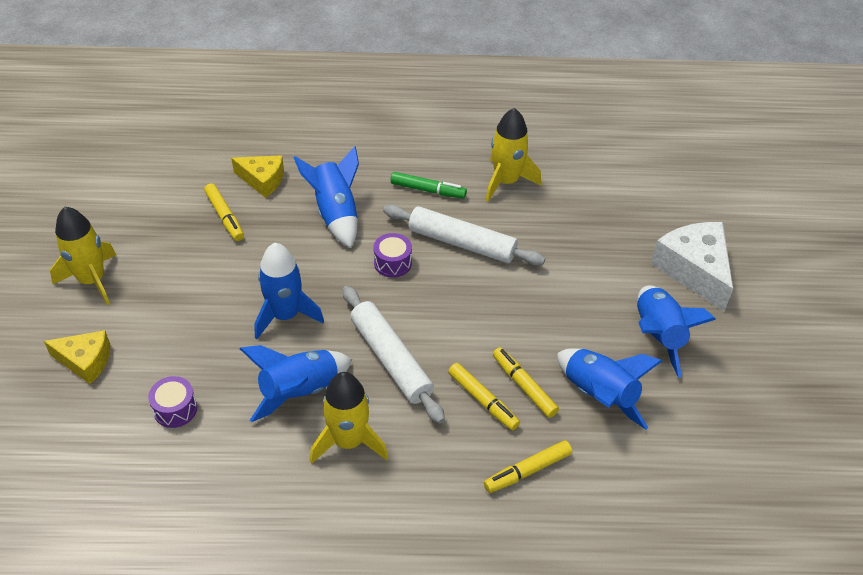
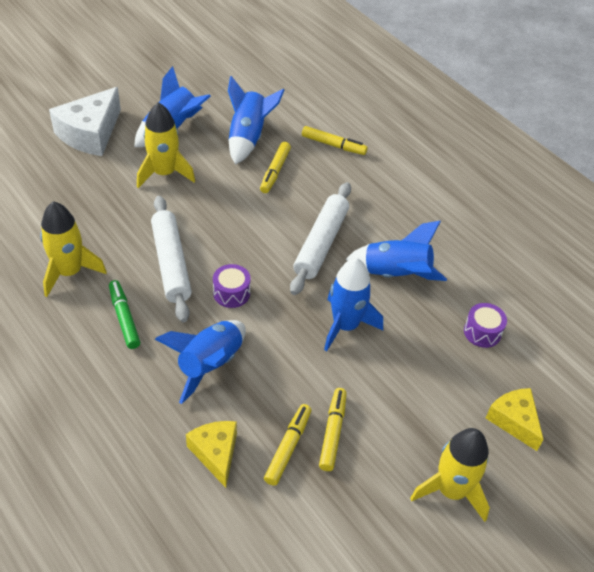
camera: 130 degrees left, 0 degrees up
yellow rocket [310,372,388,464] -> yellow rocket moved to [137,102,195,188]
yellow marker [448,363,520,430] -> yellow marker moved to [319,388,347,471]

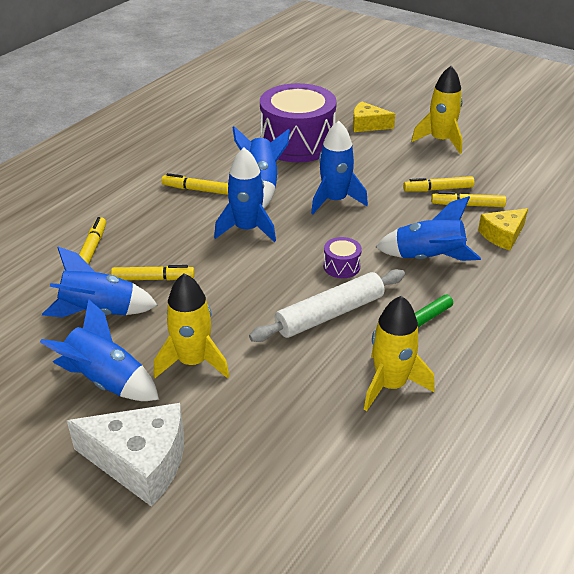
camera: 105 degrees left, 10 degrees down
white rolling pin [290,182,351,295] -> blue rocket [214,148,276,242]
purple drum [464,303,507,348] -> purple drum [260,83,337,162], size x2.48
yellow cheese [486,388,544,451] -> yellow cheese turned 60 degrees clockwise [353,101,395,132]
none -> yellow marker [162,173,228,195]

